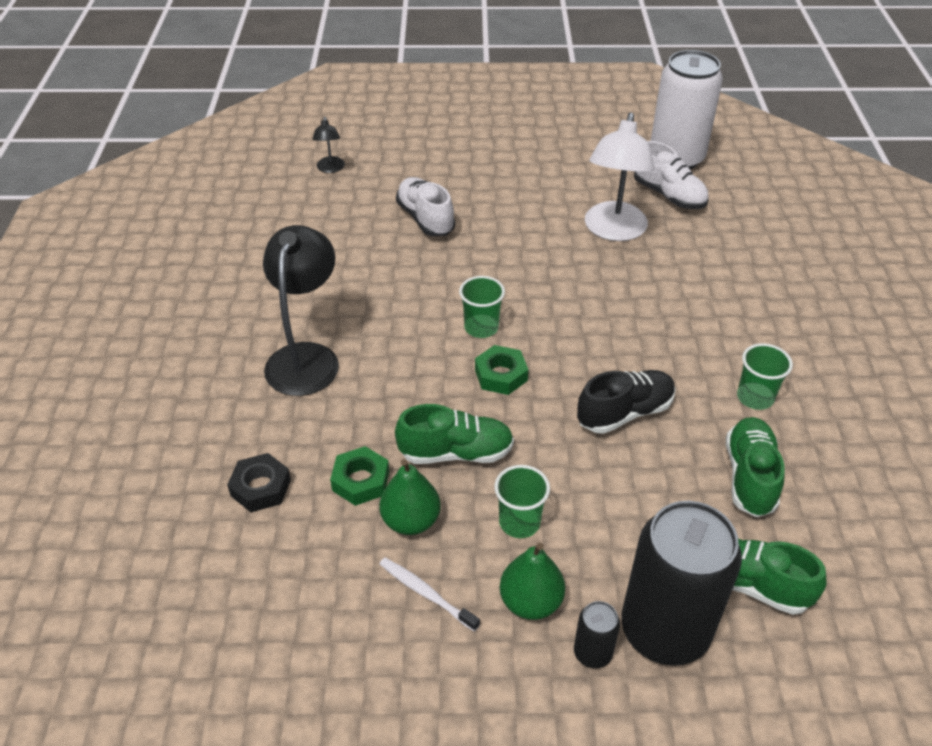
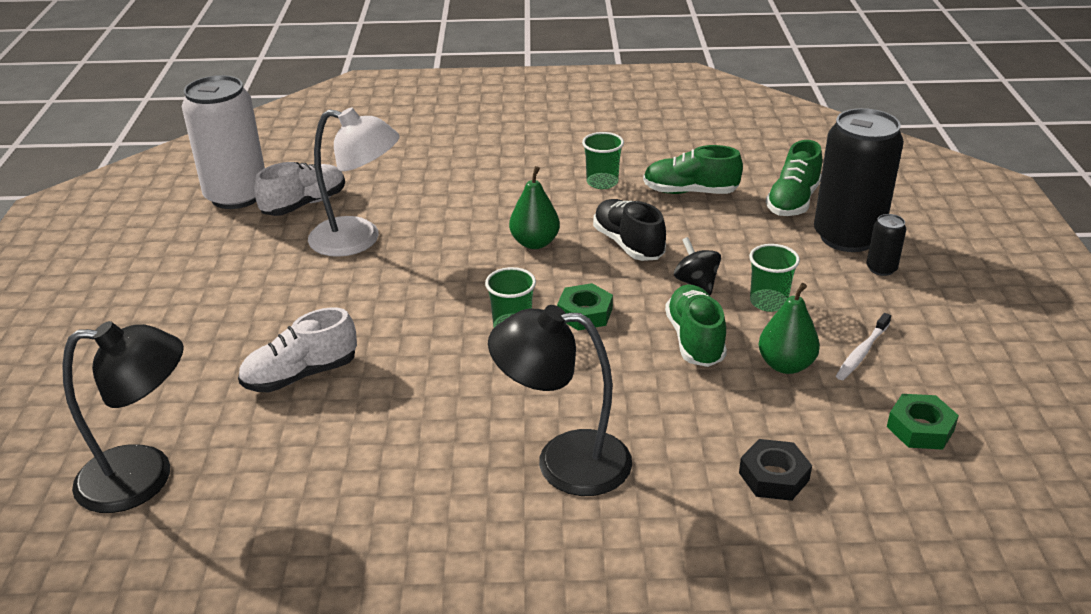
camera: 90 degrees left, 10 degrees down
black lamp [313,117,345,173] -> black lamp [62,321,184,513], size x2.09
green nut [330,446,389,506] -> green nut moved to [887,394,959,450]
green pear [500,543,565,620] -> green pear moved to [509,166,560,249]
none -> black spinning top [674,237,721,295]

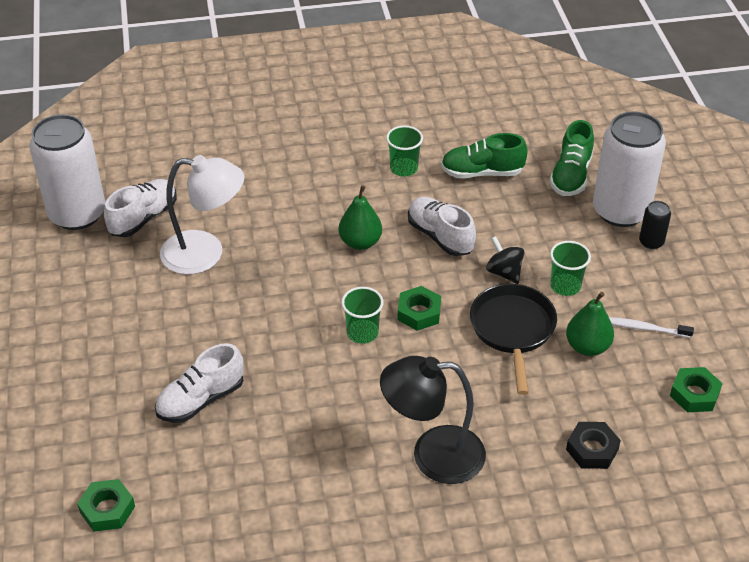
camera: 10 degrees left, 10 degrees up
black lamp [62,321,184,513] -> green nut [77,479,135,532]
black shoe [593,199,666,261] -> white shoe [408,197,476,256]
green shoe [665,285,727,367] -> black pan [470,284,557,395]
black can [814,108,904,252] -> white can [593,112,666,227]
white toothbrush [836,313,891,380] -> white toothbrush turned 75 degrees clockwise [609,317,694,338]

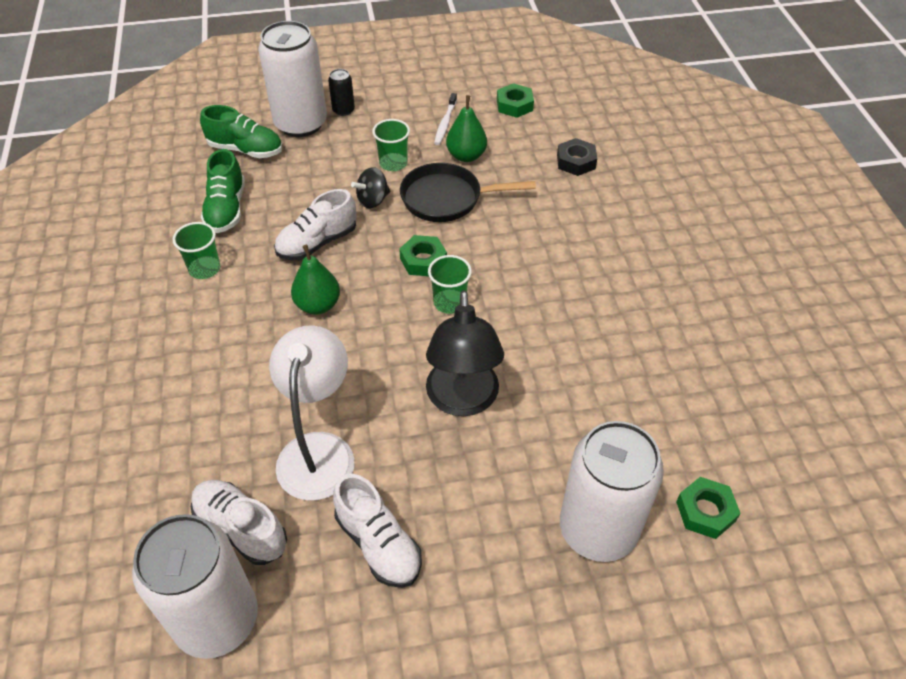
camera: 90 degrees left, 5 degrees up
white shoe [155,343,244,423] -> white shoe moved to [333,474,422,588]
black lamp [380,356,486,484] -> black lamp moved to [426,290,504,416]
none -> white can [560,421,664,562]

